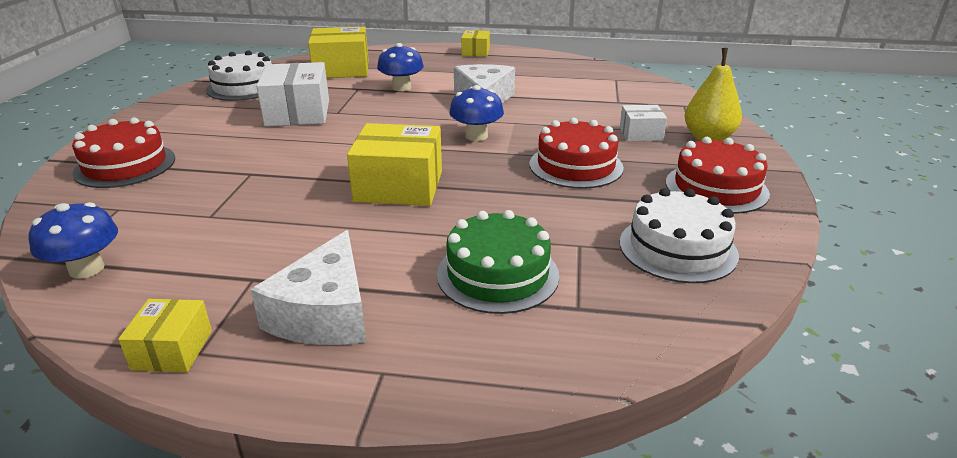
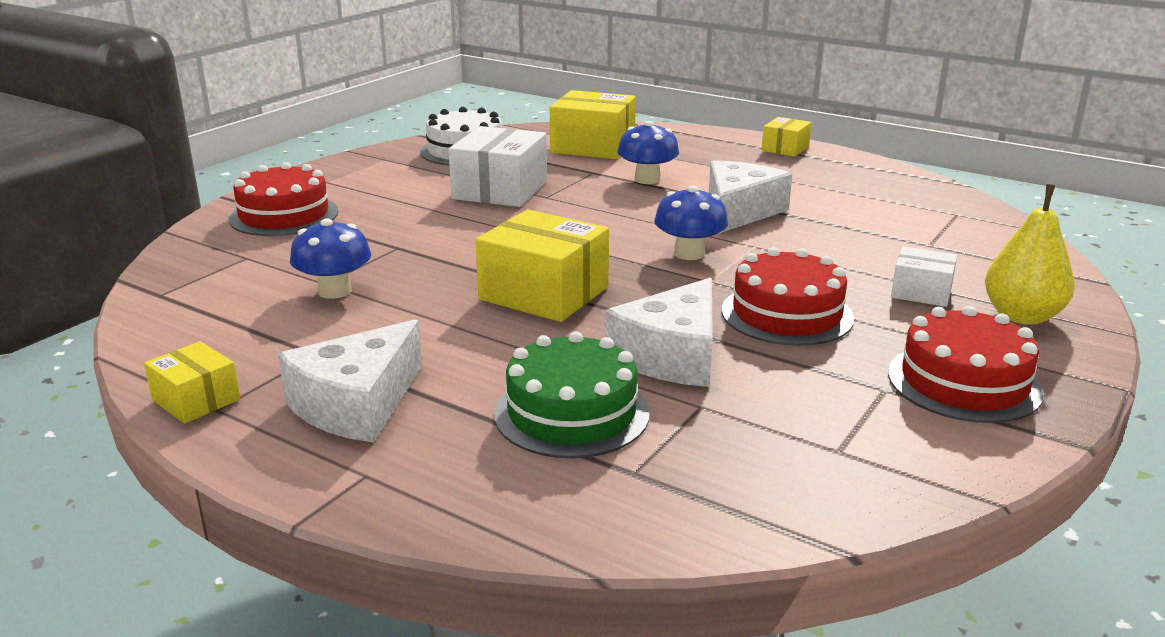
camera: 25 degrees right, 5 degrees down
blue mushroom [29,202,118,279] -> blue mushroom moved to [290,218,371,299]
yellow box [118,299,212,372] -> yellow box turned 75 degrees counterclockwise [144,341,240,424]
white cake [620,188,739,283] -> none
none -> white cheese [605,278,713,387]

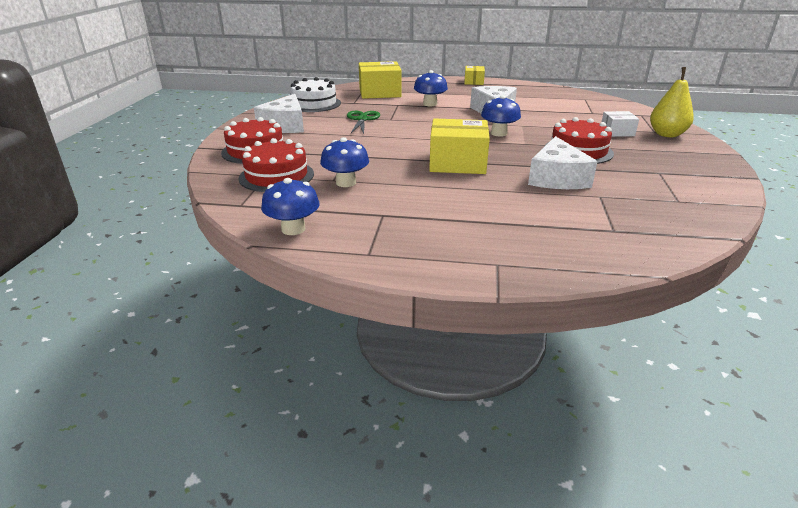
camera: 25 degrees left, 5 degrees up
yellow box [144,341,240,424] -> none
white cheese [278,319,422,443] -> white cheese moved to [254,94,304,133]
white box [448,126,547,207] -> green scissors [347,111,380,134]
green cake [494,331,650,458] -> none
red cake [888,306,1044,423] -> red cake moved to [239,138,314,192]
none -> blue mushroom [261,178,320,235]

